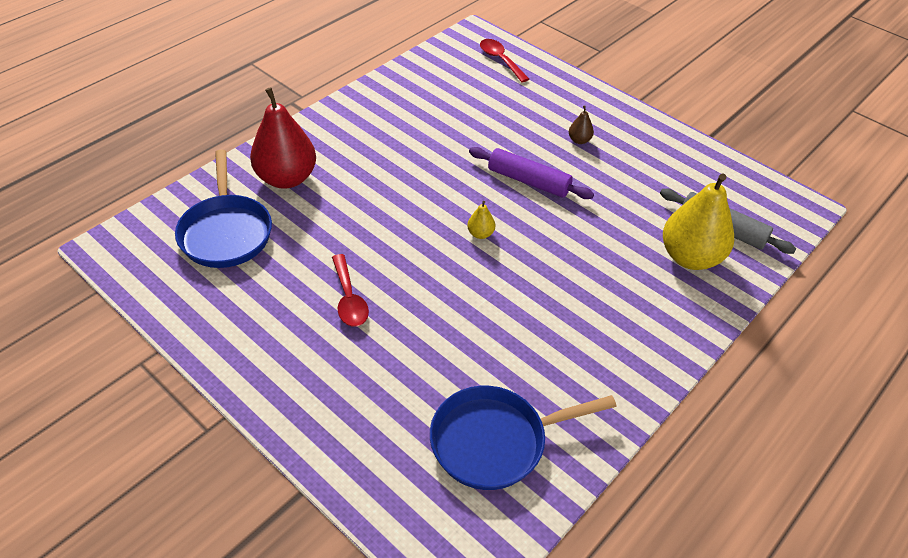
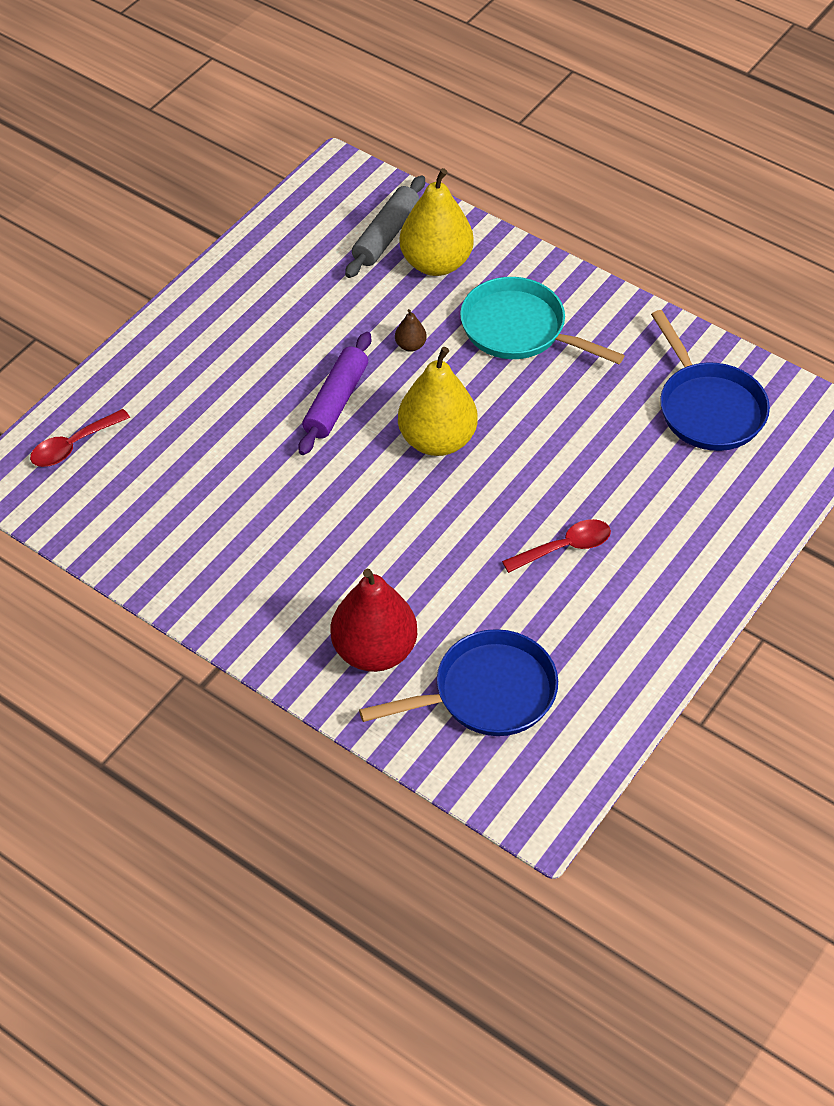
camera: 95 degrees left, 5 degrees up
yellow pear [467,201,495,239] -> yellow pear [398,347,478,456], size x2.39
brown pear [569,106,594,144] -> brown pear moved to [395,309,427,352]
none -> turquoise pan [460,277,625,364]

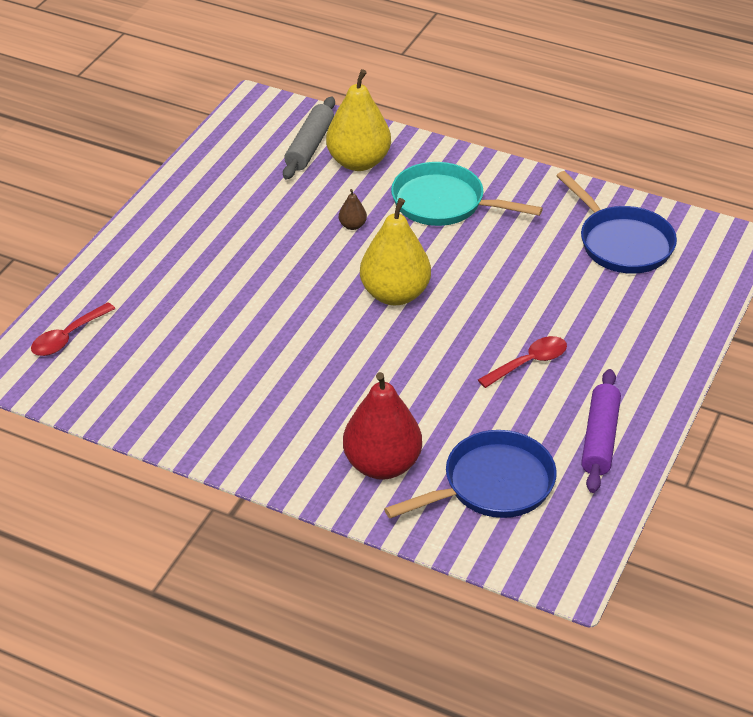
camera: 10 degrees left, 10 degrees down
purple rolling pin [298,332,371,455] -> purple rolling pin moved to [581,369,621,493]

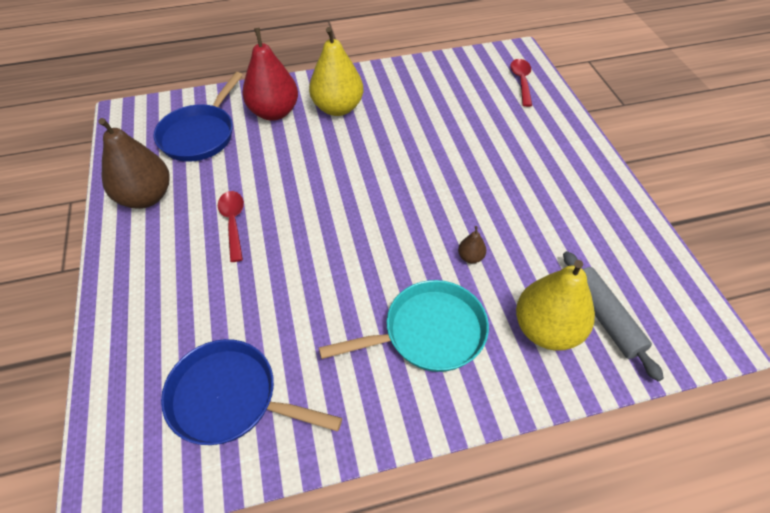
camera: 140 degrees right, 10 degrees up
yellow pear [360,198,431,305] -> yellow pear moved to [309,27,363,116]
red spoon [478,336,567,388] -> red spoon turned 150 degrees clockwise [218,191,244,262]
purple rolling pin [581,369,621,493] -> brown pear [98,118,170,209]

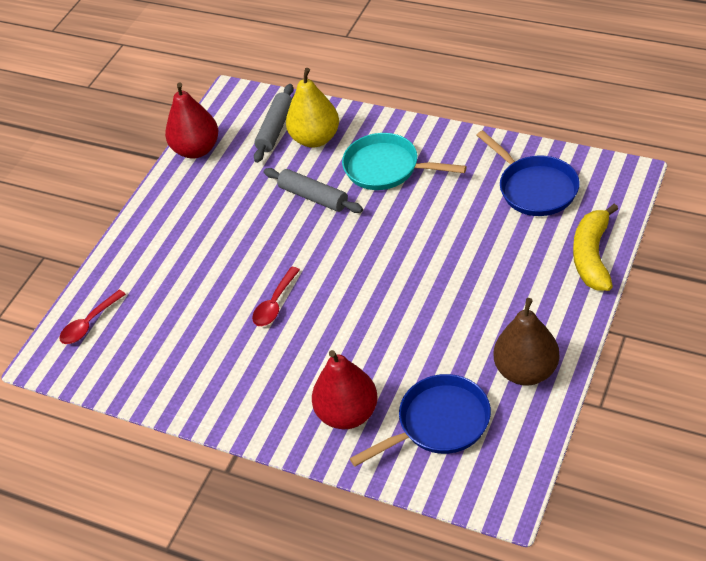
camera: 135 degrees left, 5 degrees down
red spoon [218,191,244,262] -> red spoon moved to [252,267,300,326]
yellow pear [309,27,363,116] -> none
brown pear [458,226,486,263] -> grey rolling pin [264,168,363,213]
none -> red pear [165,82,219,158]
none -> yellow banana [573,204,618,291]

